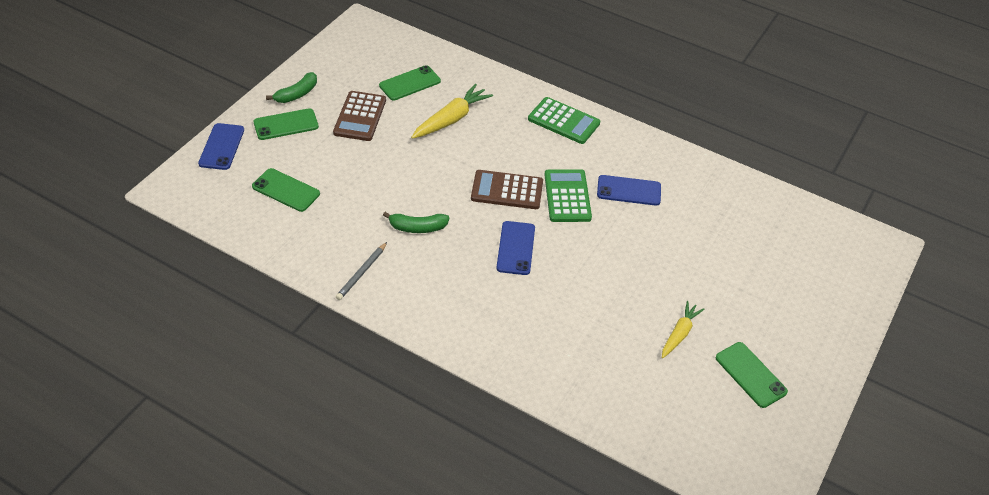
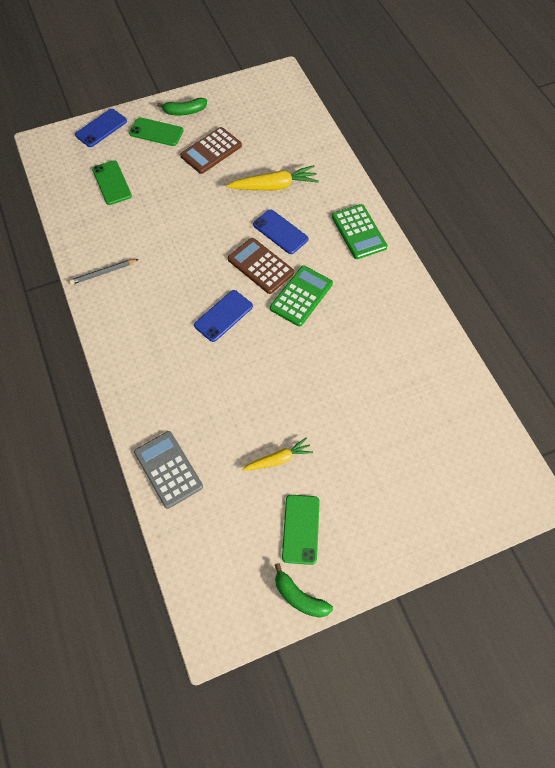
camera: 40 degrees right, 15 degrees up
green phone [379,65,441,100] -> none
green banana [383,212,450,233] -> green banana moved to [275,563,333,618]
blue phone [597,175,661,206] -> blue phone moved to [253,209,308,254]
none -> grey calculator [134,431,203,509]

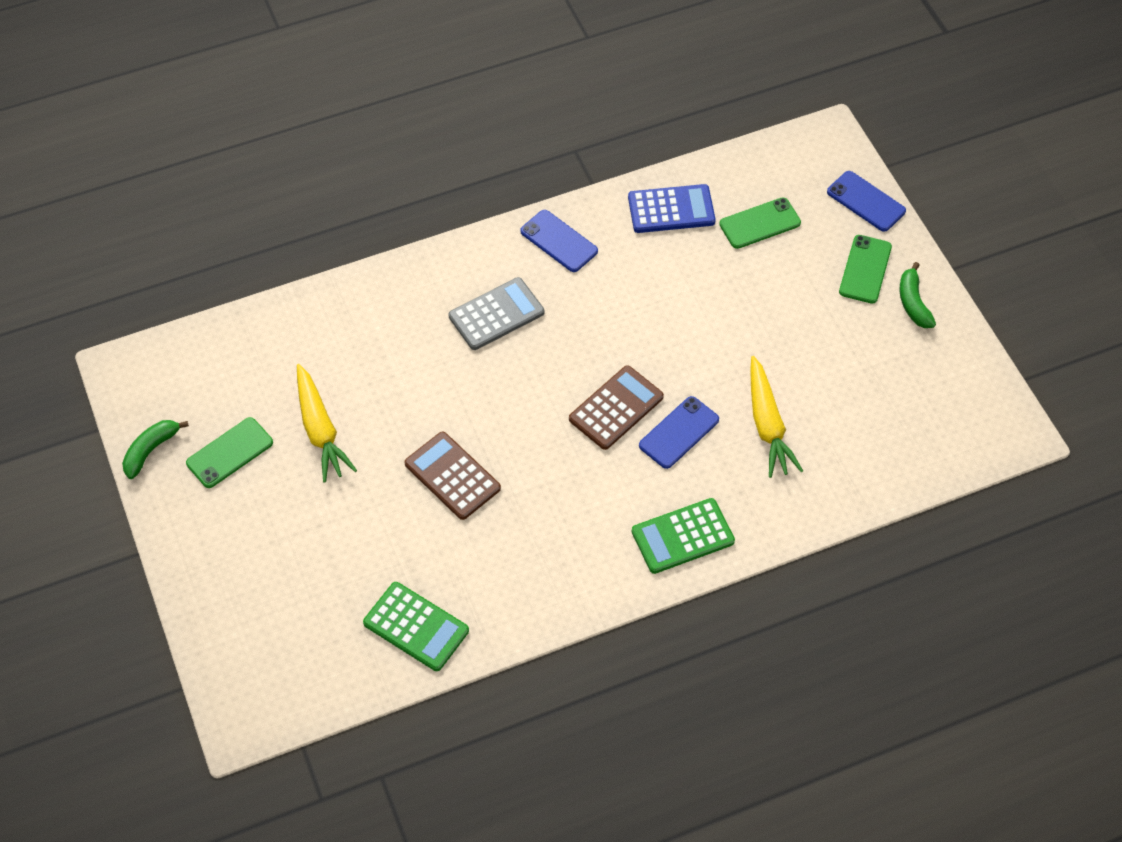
camera: 90 degrees right, 5 degrees down
grey pencil [69,259,139,285] -> none
grey calculator [134,431,203,509] -> grey calculator moved to [448,277,544,350]
brown calculator [180,127,242,174] -> brown calculator moved to [404,432,501,520]
blue phone [194,290,253,342] -> blue phone moved to [520,210,598,272]
yellow carrot [242,437,313,471] -> yellow carrot [297,364,357,482], size x1.55
green calculator [270,266,333,327] -> green calculator moved to [363,582,469,671]
green phone [282,495,320,565] -> green phone turned 45 degrees counterclockwise [186,417,273,488]
none -> blue calculator [628,184,716,233]

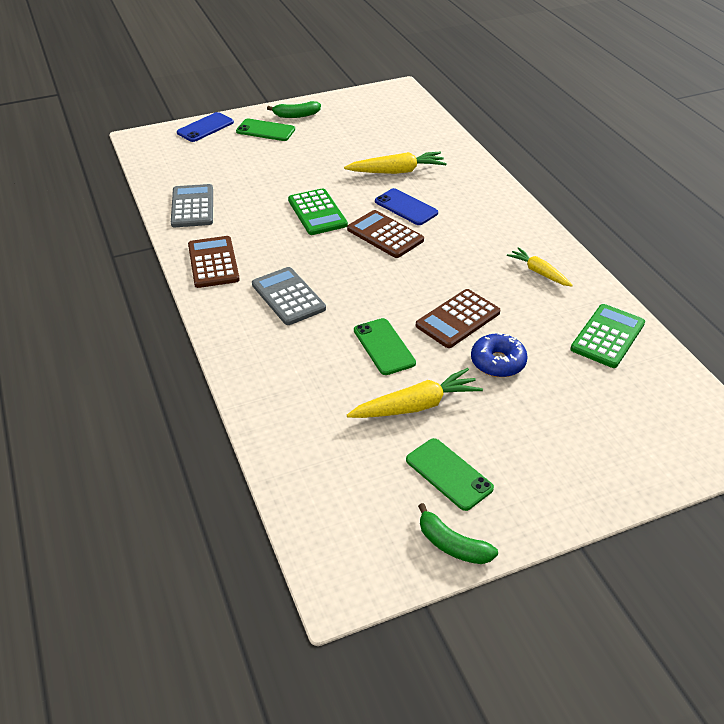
camera: 90 degrees left, 15 degrees down
blue phone [520,210,598,272] -> brown calculator [188,236,240,288]
blue calculator [628,184,716,233] -> grey calculator [171,184,213,227]
green calculator [632,498,735,574] -> green calculator moved to [288,188,348,235]
green phone [719,197,801,249] -> green phone moved to [354,318,416,375]
none -> blue donut [471,333,528,377]
none -> yellow carrot [507,247,573,287]

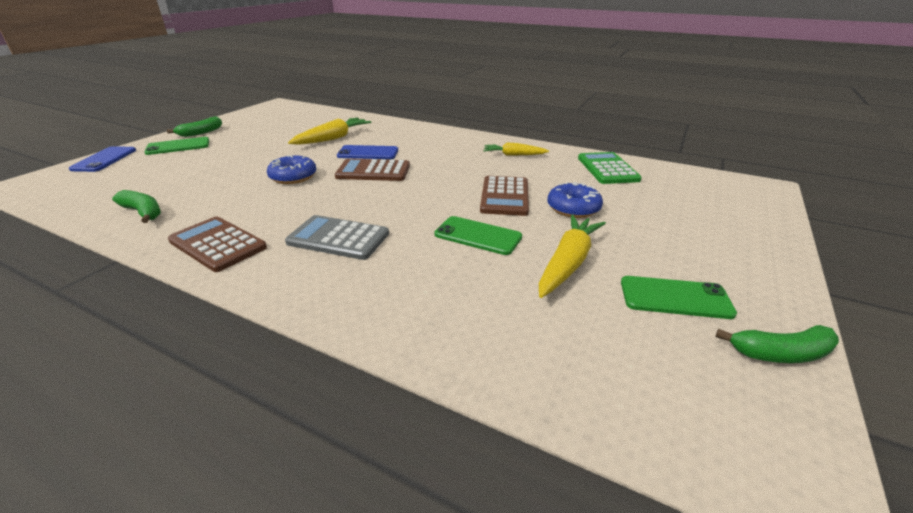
camera: 40 degrees left, 10 degrees down
grey calculator [171,184,213,227] -> green banana [112,190,161,223]
green calculator [288,188,348,235] -> blue donut [267,155,317,184]

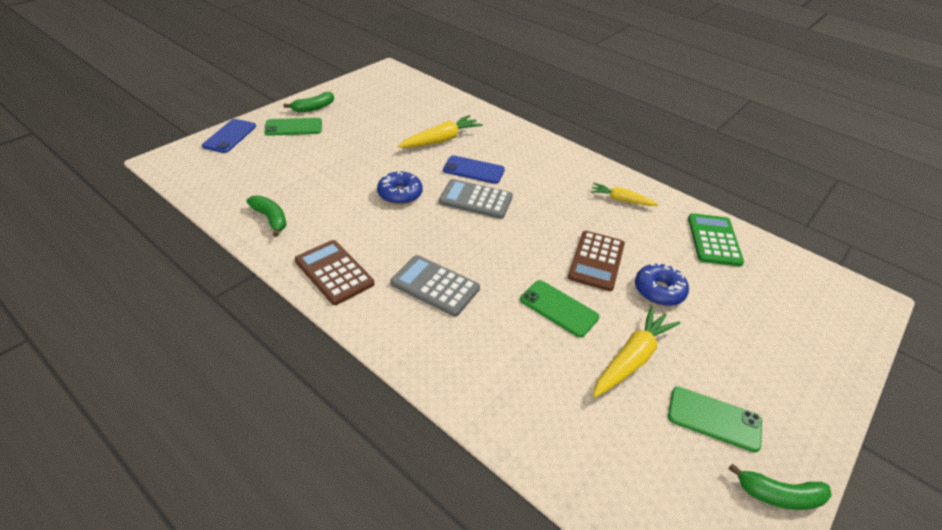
camera: 10 degrees right, 10 degrees up
brown calculator [335,159,410,181] -> grey calculator [439,179,513,219]

